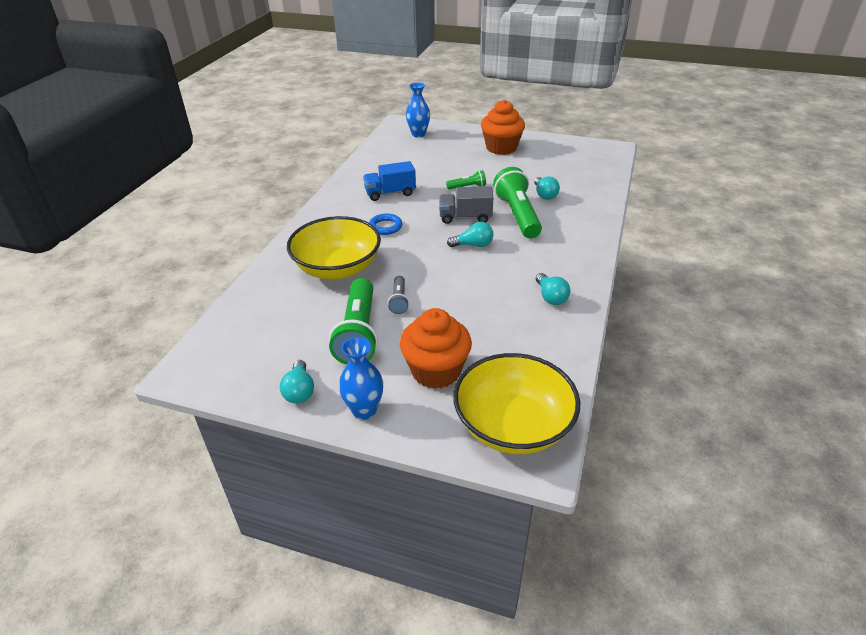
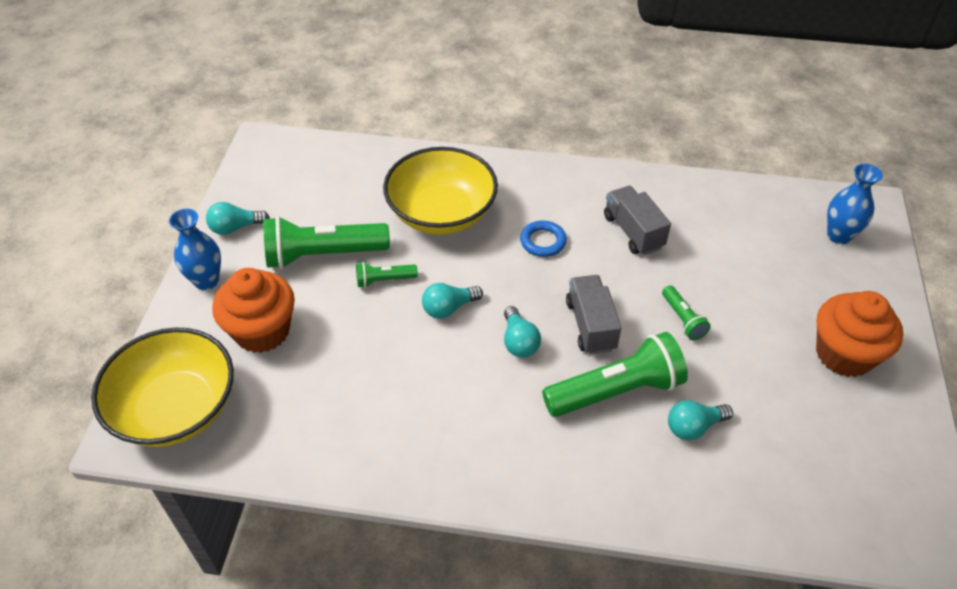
camera: 80 degrees right, 10 degrees up
blue truck [363,161,416,201] -> grey truck [604,186,671,255]
grey flashlight [388,276,409,314] -> green flashlight [356,262,418,288]
turquoise light bulb [536,273,570,305] -> turquoise light bulb moved to [422,283,483,319]

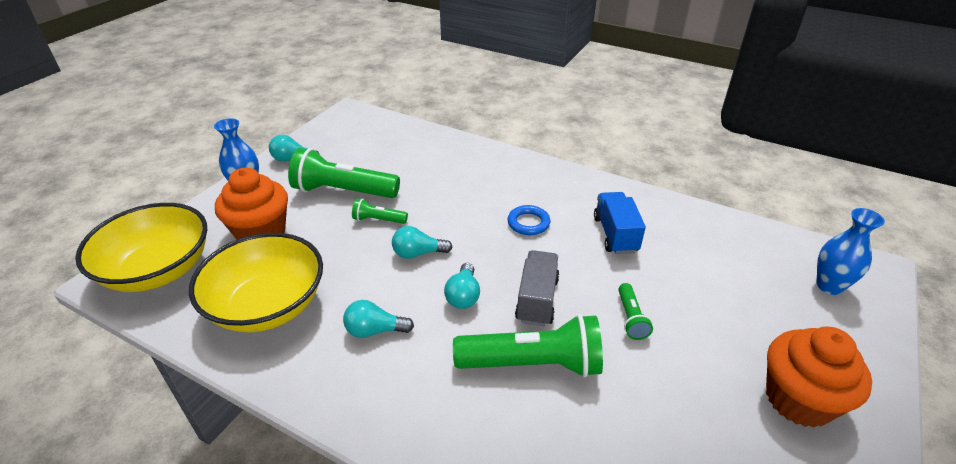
camera: 20 degrees right, 10 degrees down
yellow bowl [383,147,498,235] -> yellow bowl moved to [189,233,323,332]
grey truck [604,186,671,255] -> blue truck [594,192,646,254]
turquoise light bulb [668,400,733,440] -> turquoise light bulb moved to [343,300,414,338]

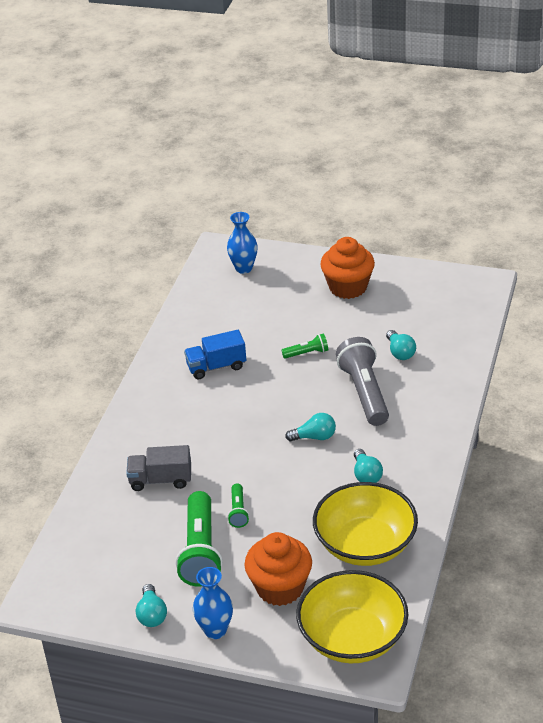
camera: 100 degrees left, 0 degrees up
turquoise light bulb [392,226,452,259] -> turquoise light bulb moved to [386,330,416,360]
green flashlight [453,314,603,378] -> grey flashlight [336,337,389,426]
blue ring [508,205,550,235] -> none
grey truck [515,250,559,326] -> grey truck moved to [126,445,191,491]

